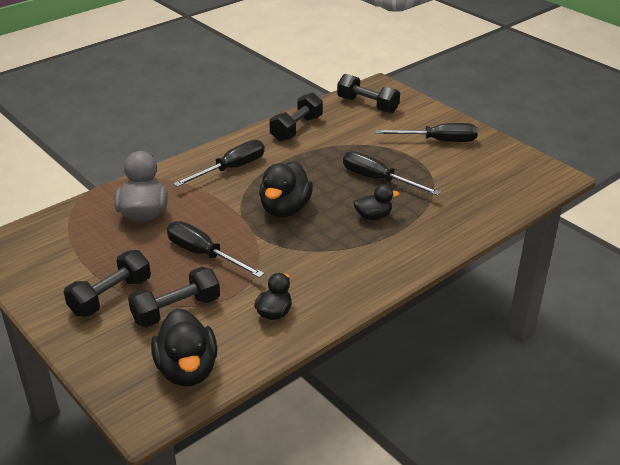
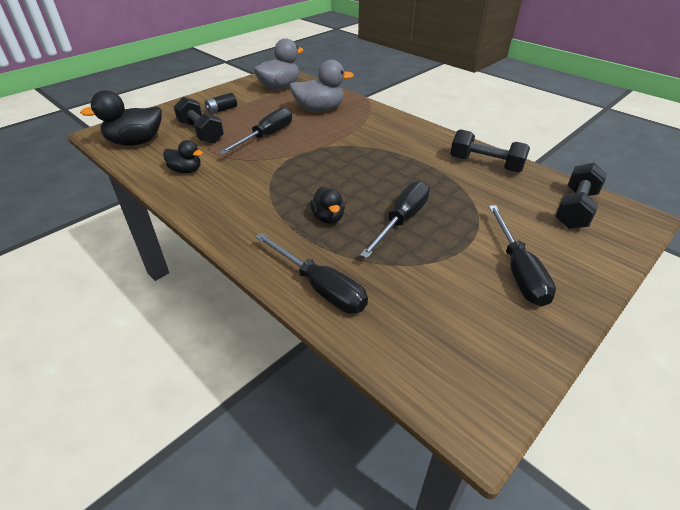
camera: 85 degrees right, 5 degrees up
black dumbbell [64,250,151,317] -> black battery [205,93,237,114]
black screwdriver [173,140,265,187] -> black screwdriver moved to [255,233,368,314]
black duck [259,161,313,217] -> none
none -> grey duck [254,38,303,90]

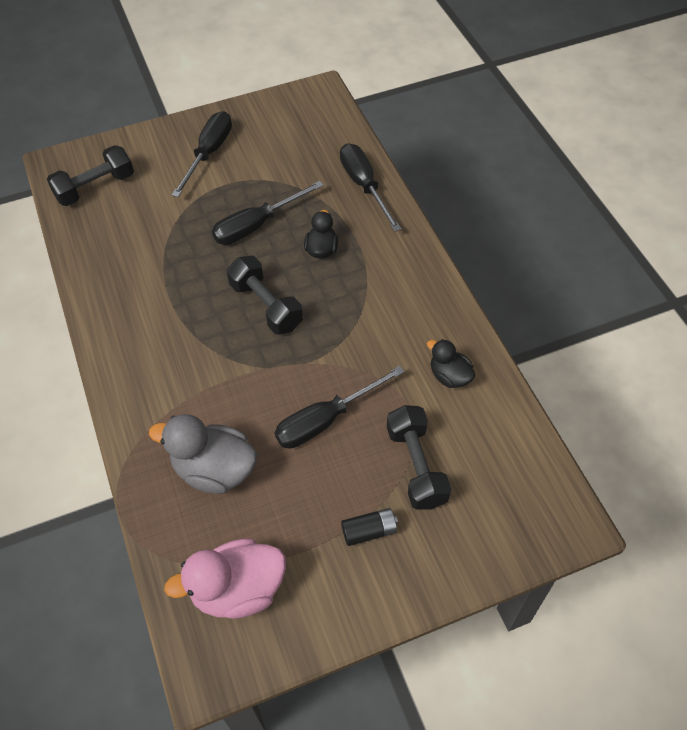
camera: 155 degrees left, 15 degrees up
black duck [80,90,162,146] -> none
grey duck [254,38,303,90] -> pink duck [164,538,286,619]
black dumbbell [450,129,530,173] -> black dumbbell moved to [227,256,303,335]

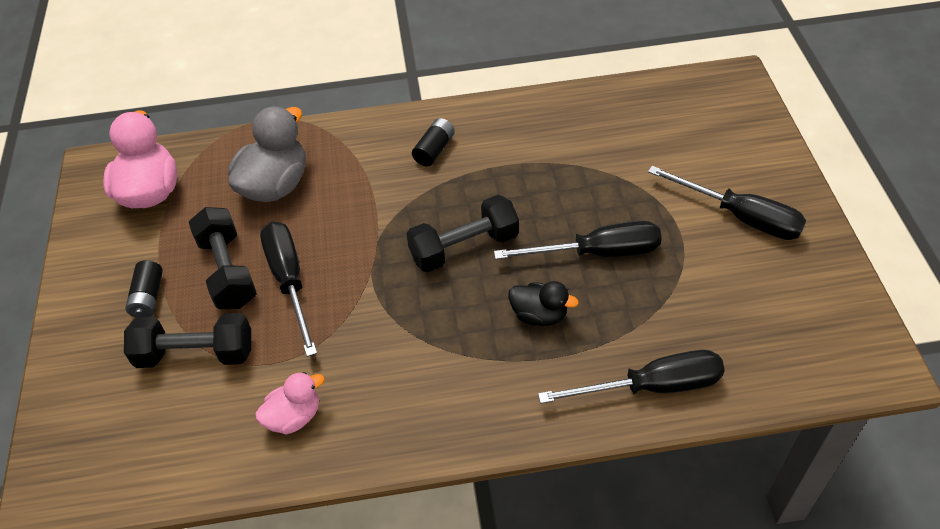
camera: 105 degrees right, 5 degrees down
black dumbbell [47,145,134,206] -> black dumbbell moved to [189,207,257,309]
black screwdriver [212,181,324,245] -> black screwdriver turned 105 degrees clockwise [494,221,662,259]
black duck [427,339,475,388] -> pink duck [255,372,325,435]
none -> black battery [412,118,455,167]

